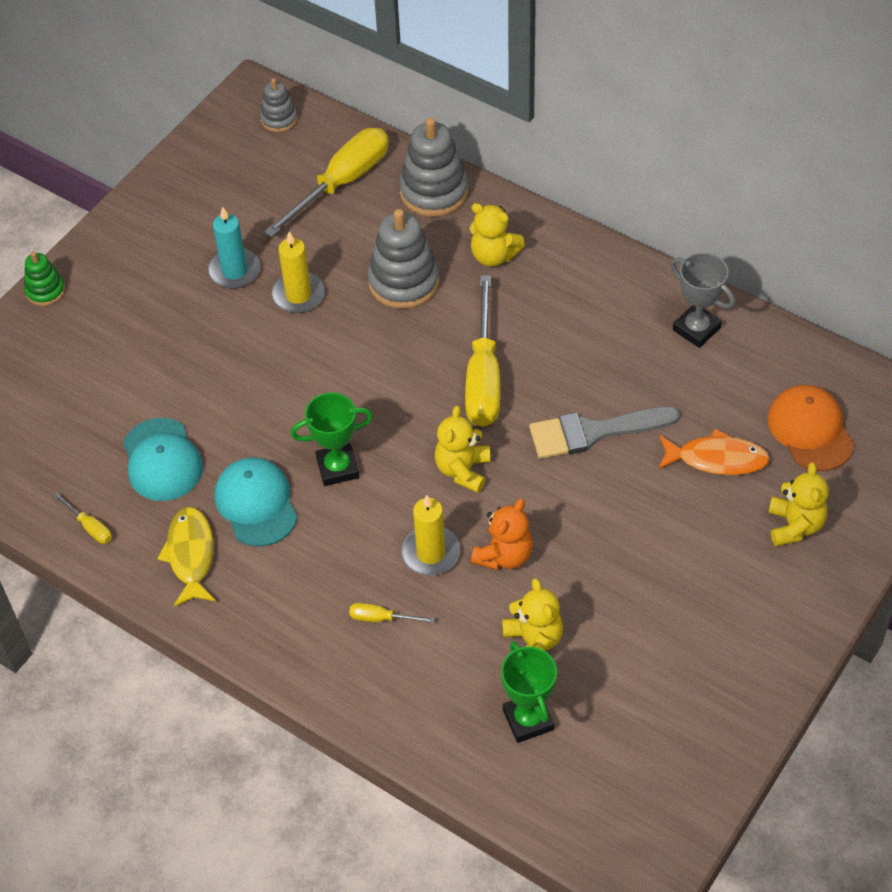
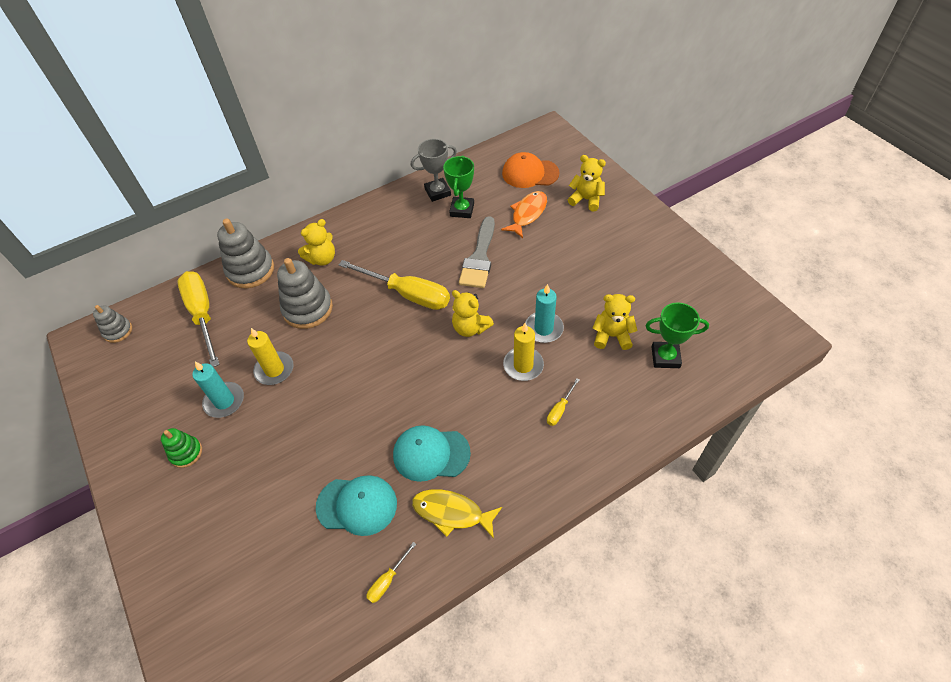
camera: 65 degrees left, 0 degrees up
green stacking toy [24,252,65,306] -> green stacking toy moved to [161,428,202,468]
yellow screwdriver [53,492,112,544] -> yellow screwdriver turned 150 degrees clockwise [366,542,416,603]
green trophy [291,392,373,486] -> green trophy moved to [443,156,474,218]
orange teddy bear [471,499,533,570] -> turquoise candle [525,284,564,343]

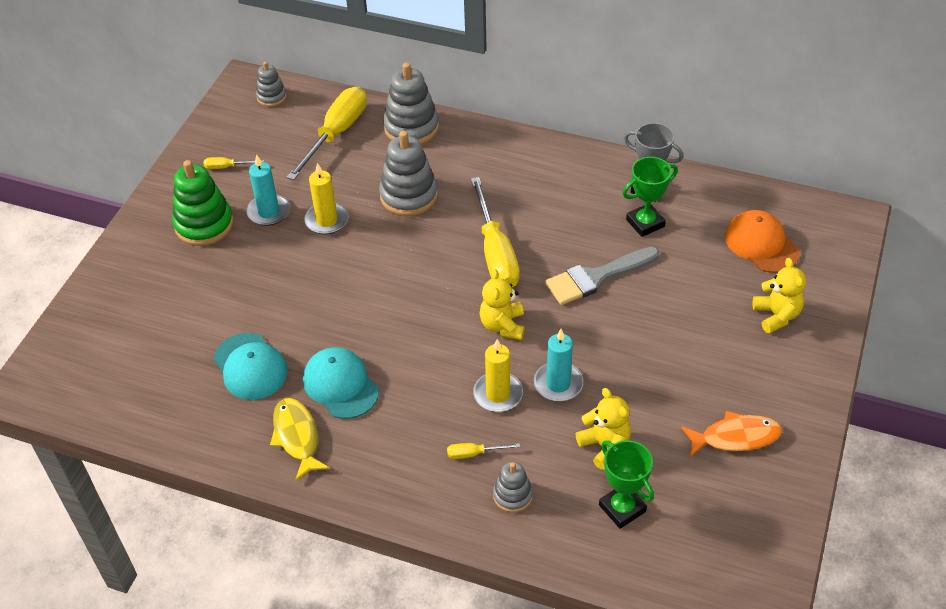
camera: 50 degrees right, 5 degrees down
green stacking toy [161,428,202,468] -> green stacking toy [172,160,234,246], size x1.79
yellow teddy bear [298,219,335,265] -> none
yellow screwdriver [366,542,416,603] -> yellow screwdriver moved to [204,157,264,169]
orange fish [501,191,547,238] -> orange fish moved to [681,411,782,457]
none -> grey stacking toy [493,462,533,512]

